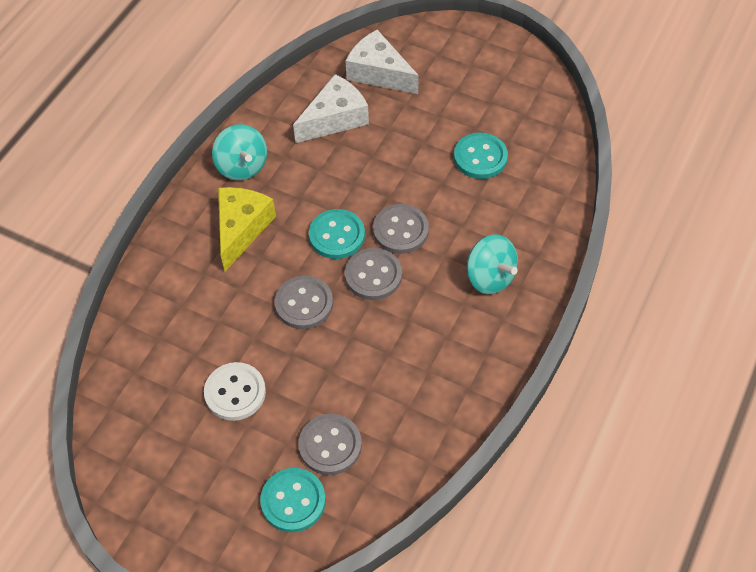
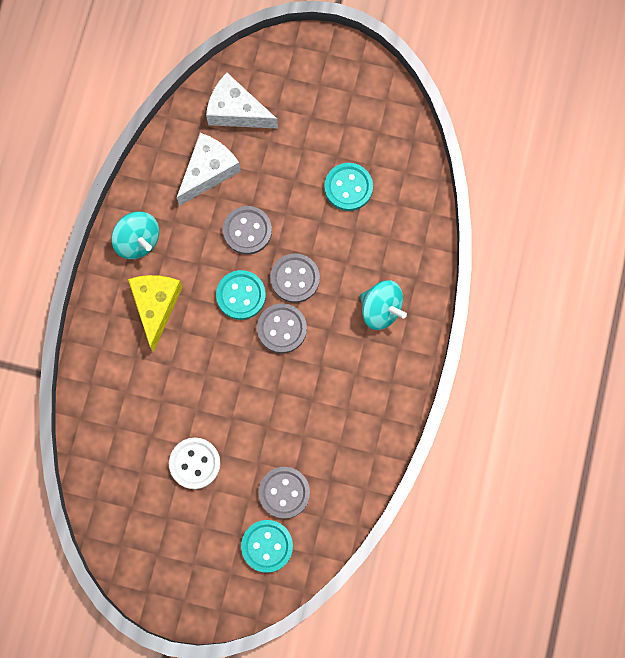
camera: 15 degrees left, 20 degrees up
grey button [274,276,333,329] -> grey button moved to [223,206,272,255]

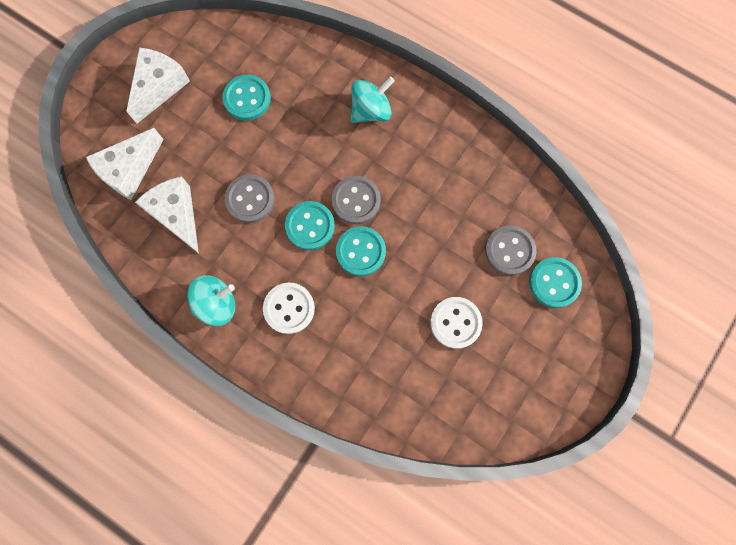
camera: 70 degrees left, 0 degrees up
yellow cheese [128,275,183,352] -> white button [263,283,315,334]
grey button [270,253,320,303] -> none
none -> white cheese [126,48,190,124]
none -> turquoise button [336,226,386,276]

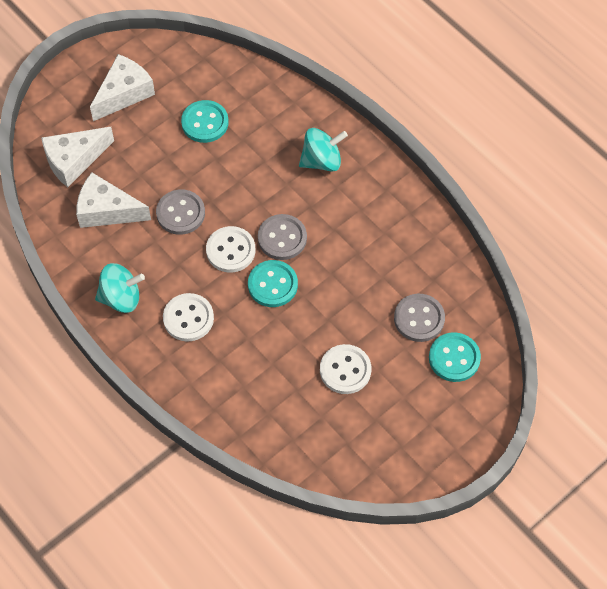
camera: 15 degrees right, 15 degrees down
white cheese [135,176,199,253] -> white cheese turned 60 degrees counterclockwise [76,173,151,228]
turquoise button [285,201,335,250] -> white button [206,226,255,273]

